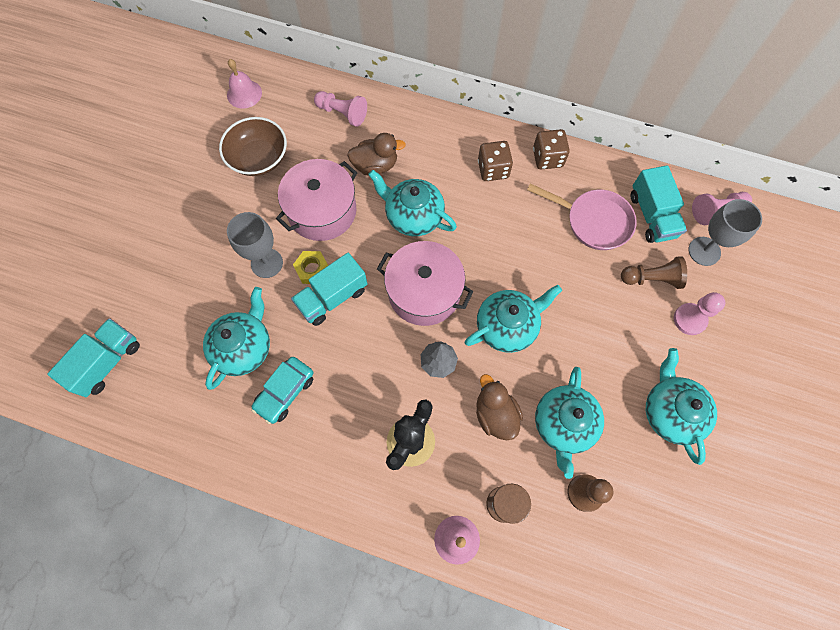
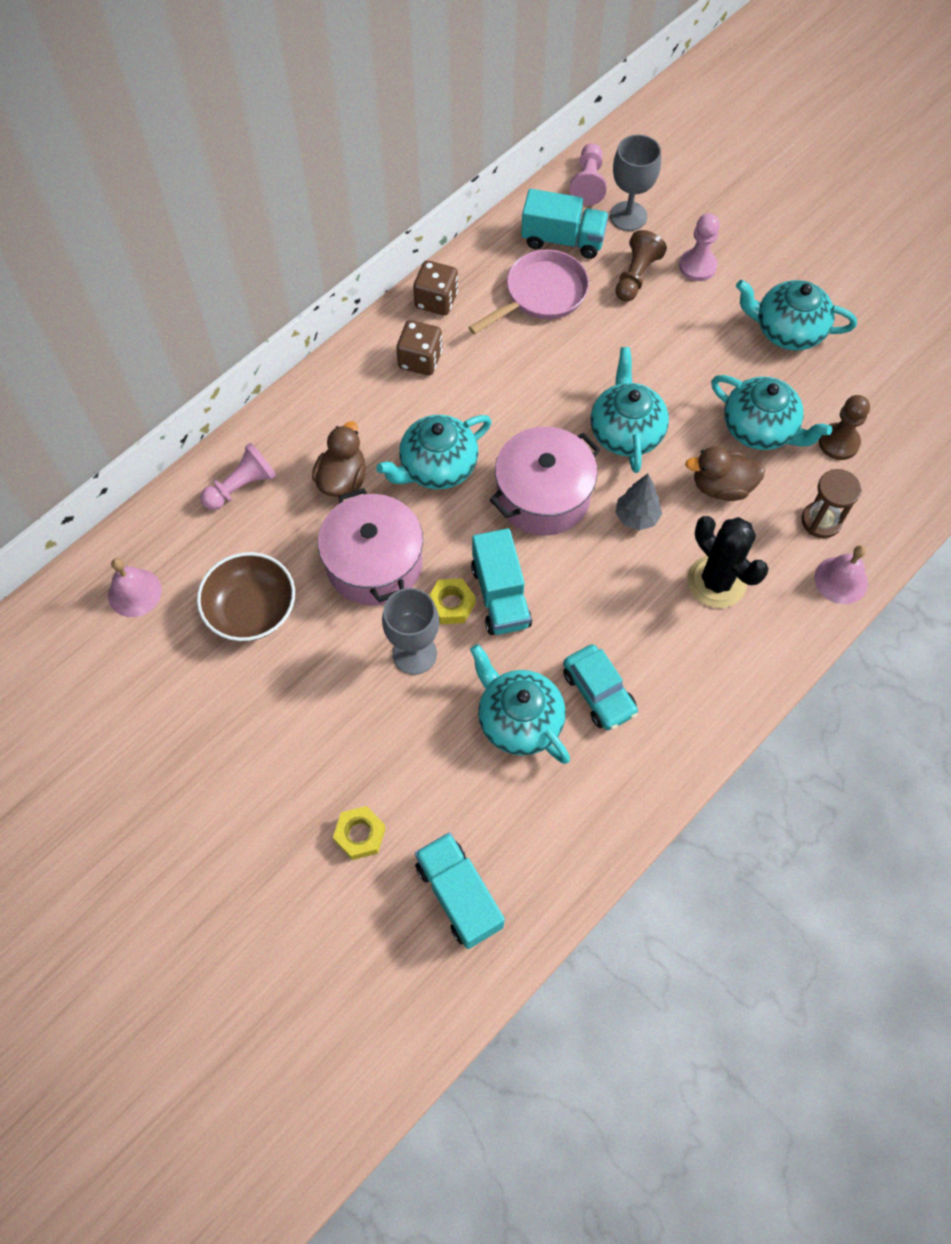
camera: 65 degrees left, 5 degrees down
none -> yellow nut [333,806,386,860]

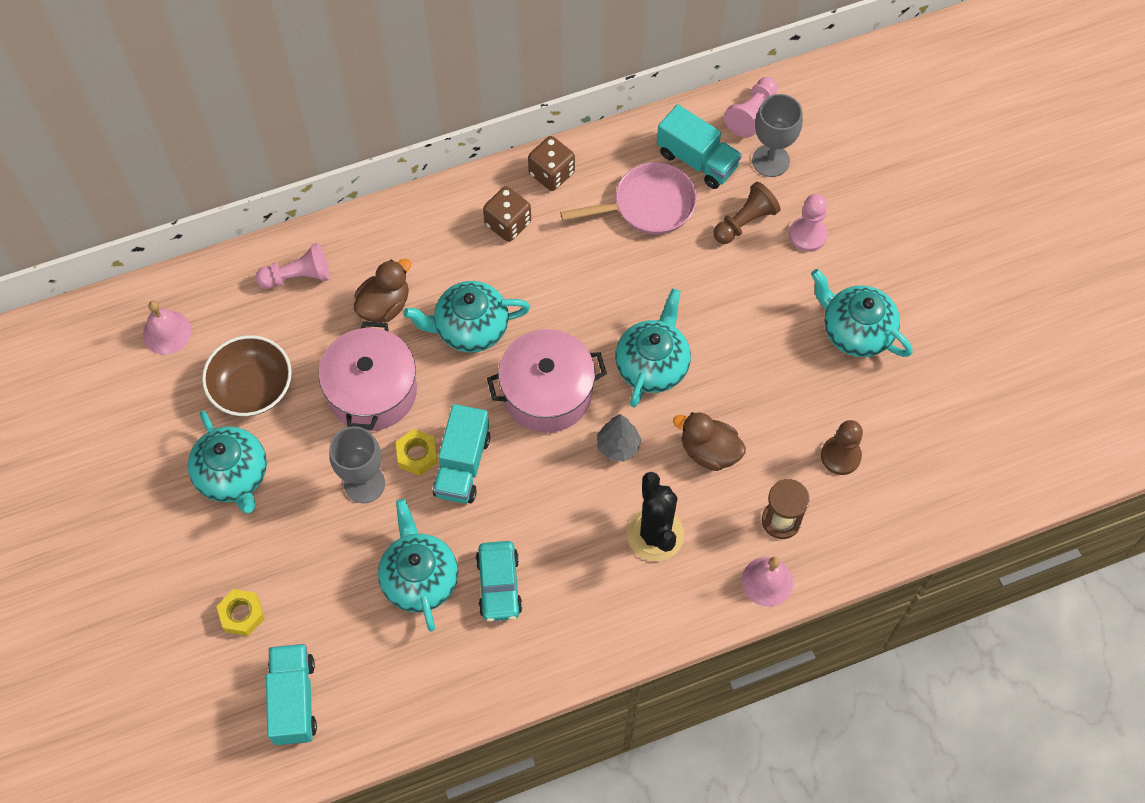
camera: 25 degrees right, 0 degrees up
turquoise teapot [711,375,832,450] -> turquoise teapot moved to [188,411,267,514]

